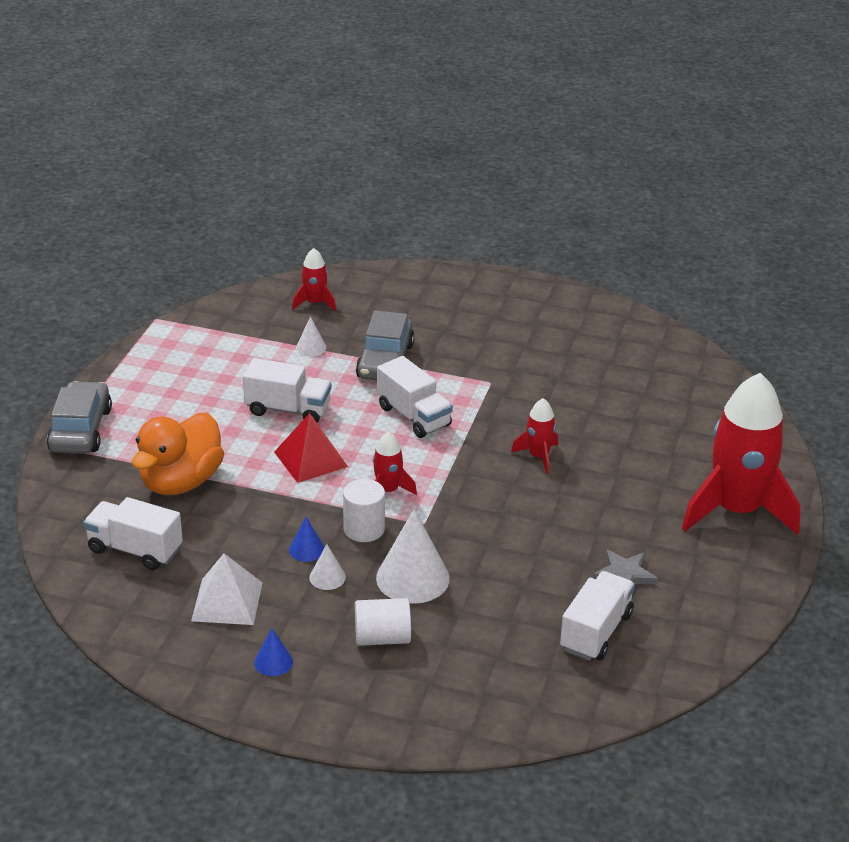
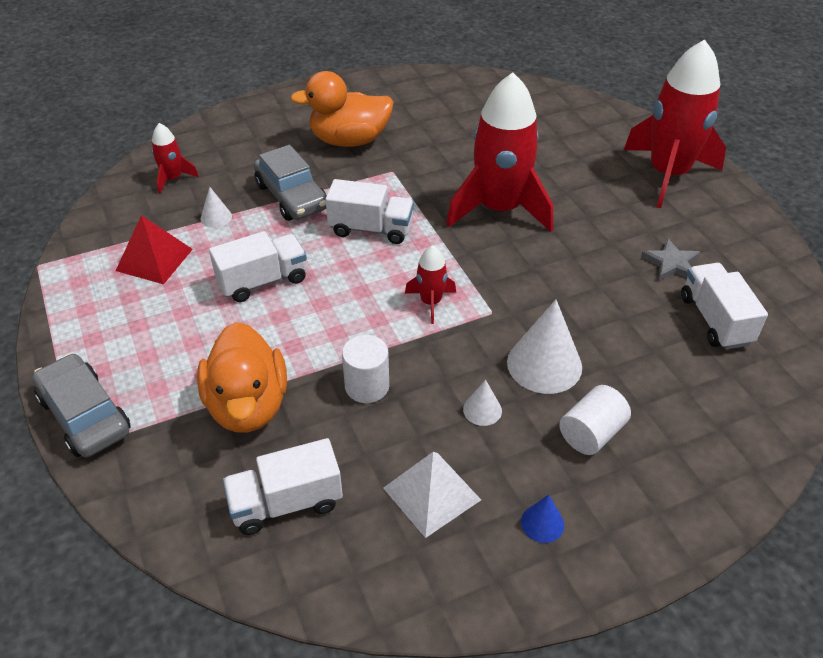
camera: 40 degrees left, 10 degrees up
red pyramid [274,413,348,483] -> red pyramid moved to [116,215,193,284]
blue cone [289,517,325,562] -> none
white cylinder [343,479,385,542] -> white cylinder moved to [342,335,389,403]
red rocket [511,398,558,474] -> red rocket [446,72,553,232], size x2.24
none -> orange duck [290,71,394,147]

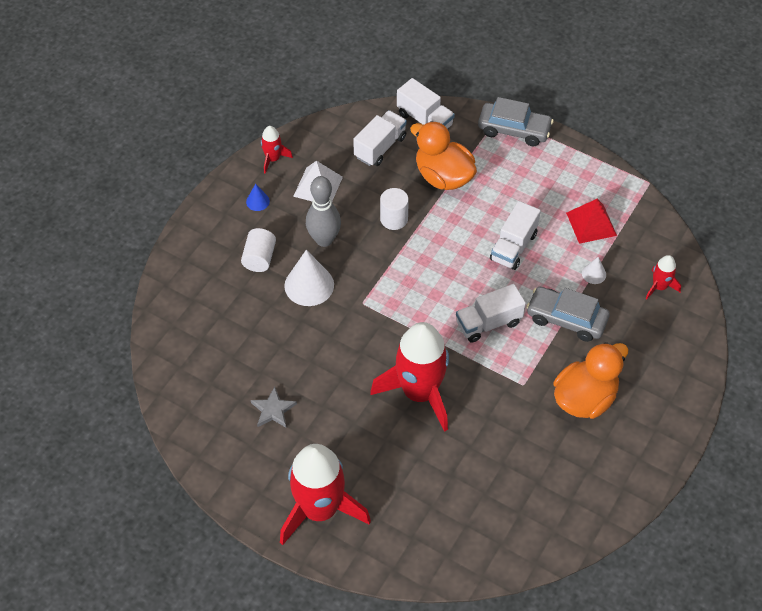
camera: 145 degrees right, 10 degrees up
red rocket [405,245,456,324] -> red rocket moved to [261,126,293,174]
white cone [463,380,502,426] -> grey bowling pin [306,176,341,247]
white truck [681,263,768,350] -> white truck moved to [397,78,455,129]

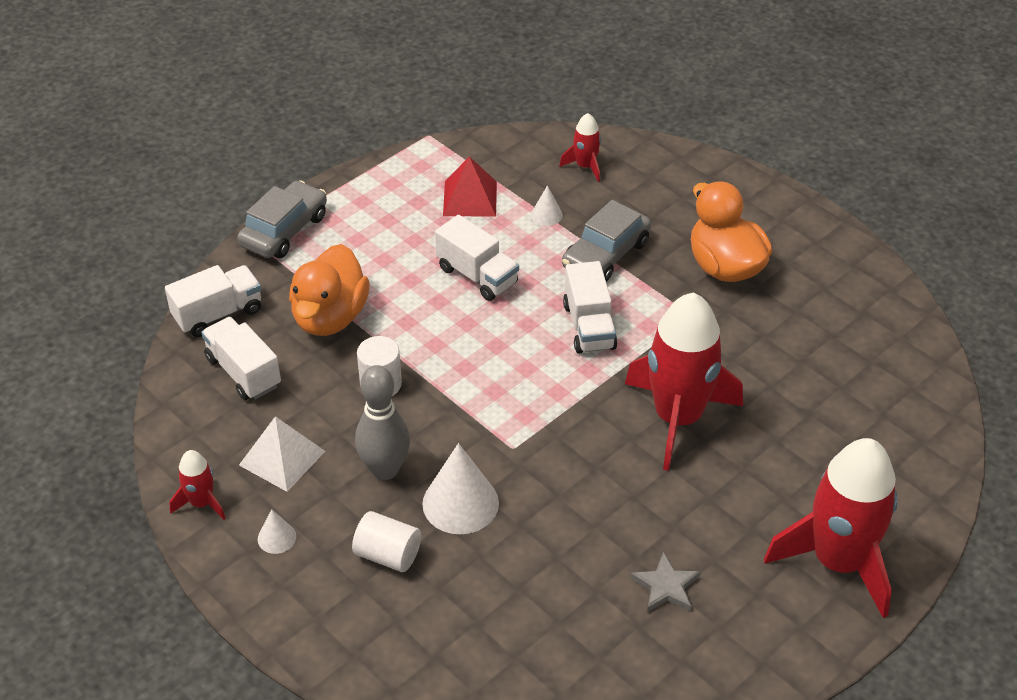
camera: 75 degrees left, 10 degrees down
blue cone [246,184,270,211] -> white cone [258,509,296,554]
orange duck [410,121,477,190] -> orange duck turned 45 degrees counterclockwise [289,244,370,336]

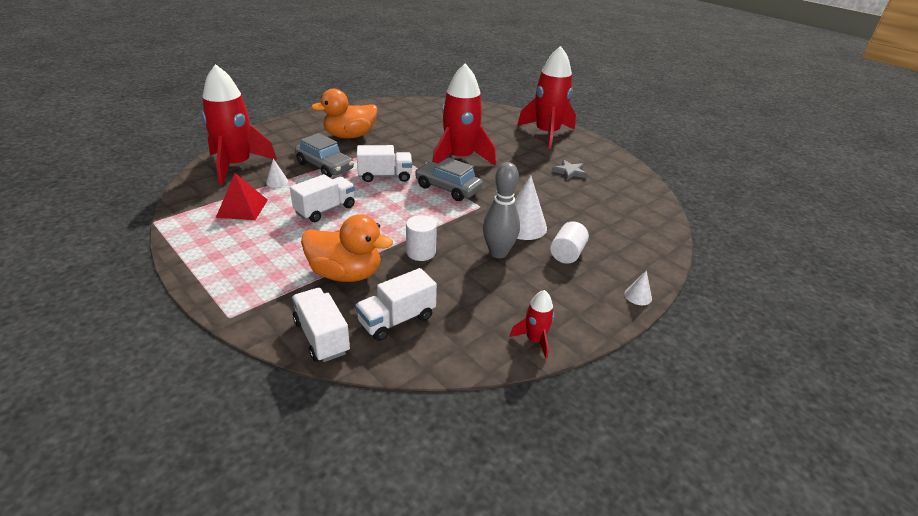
camera: 90 degrees left, 10 degrees down
grey car [237,180,327,258] -> grey car moved to [415,157,483,201]
white pyramid [239,416,325,492] -> none
white cone [258,509,296,554] -> white cone moved to [624,270,652,305]
red rocket [559,113,601,182] -> red rocket [202,64,277,185], size x2.24

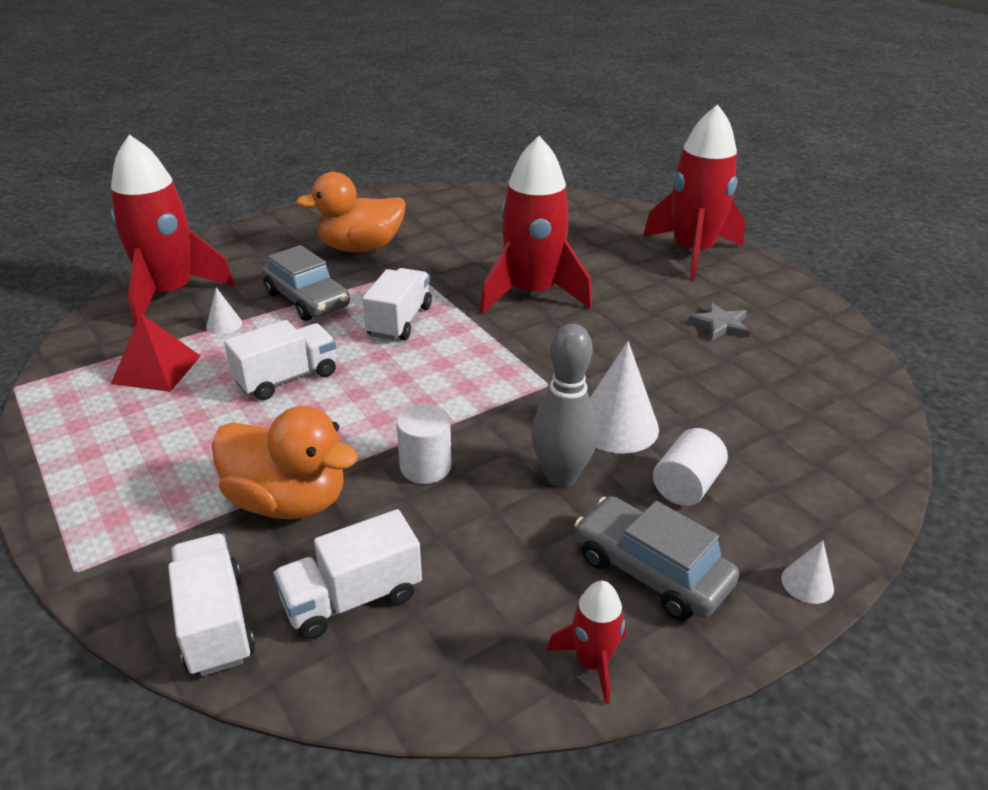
camera: 10 degrees right, 0 degrees up
white truck [357,145,412,182] -> white truck turned 75 degrees counterclockwise [362,268,432,341]
grey car [415,157,483,201] -> grey car moved to [575,496,739,621]

